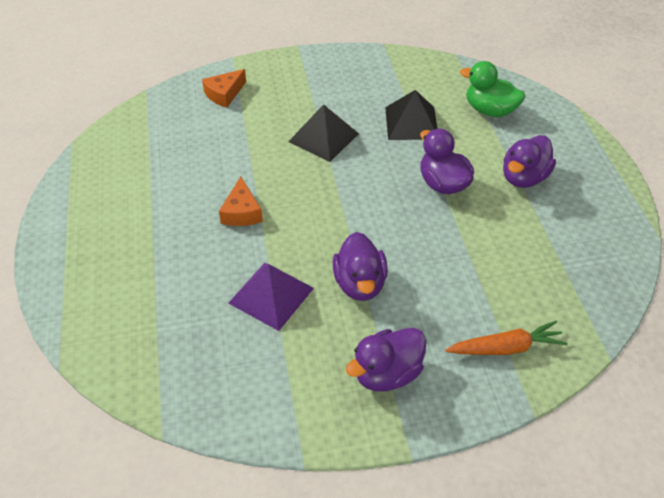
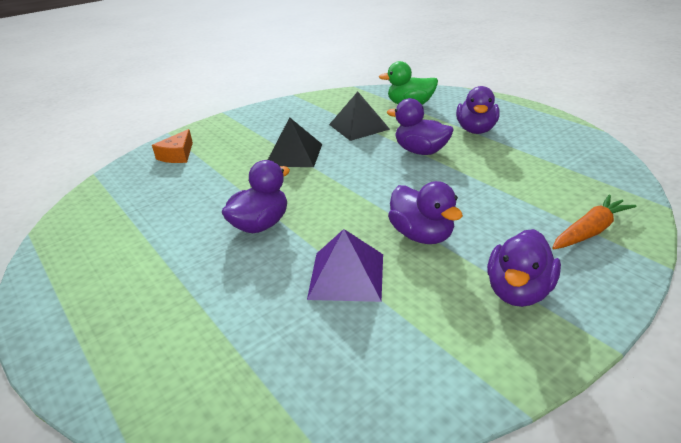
camera: 25 degrees left, 15 degrees down
orange cheese [219,177,263,226] -> purple duck [222,160,290,233]

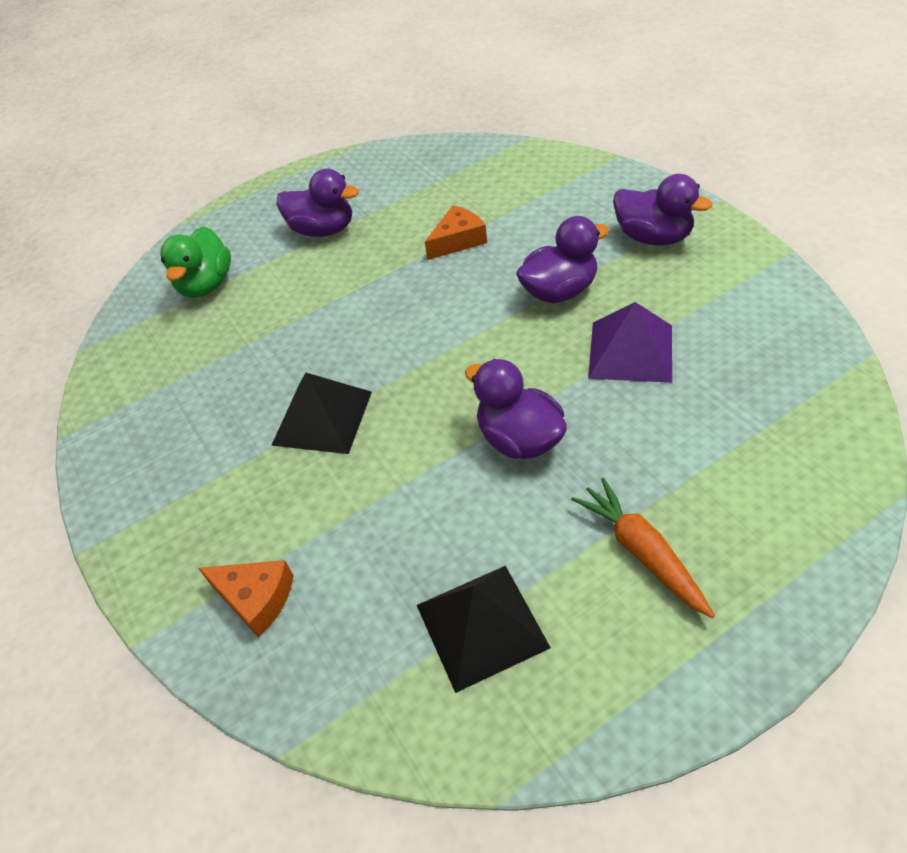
camera: 80 degrees left, 15 degrees up
black pyramid [329,92,390,141] -> black pyramid moved to [417,566,551,693]
purple duck [387,98,454,155] -> none
orange carrot [552,195,637,249] -> orange carrot moved to [571,477,715,618]
none -> orange cheese [425,205,487,260]

